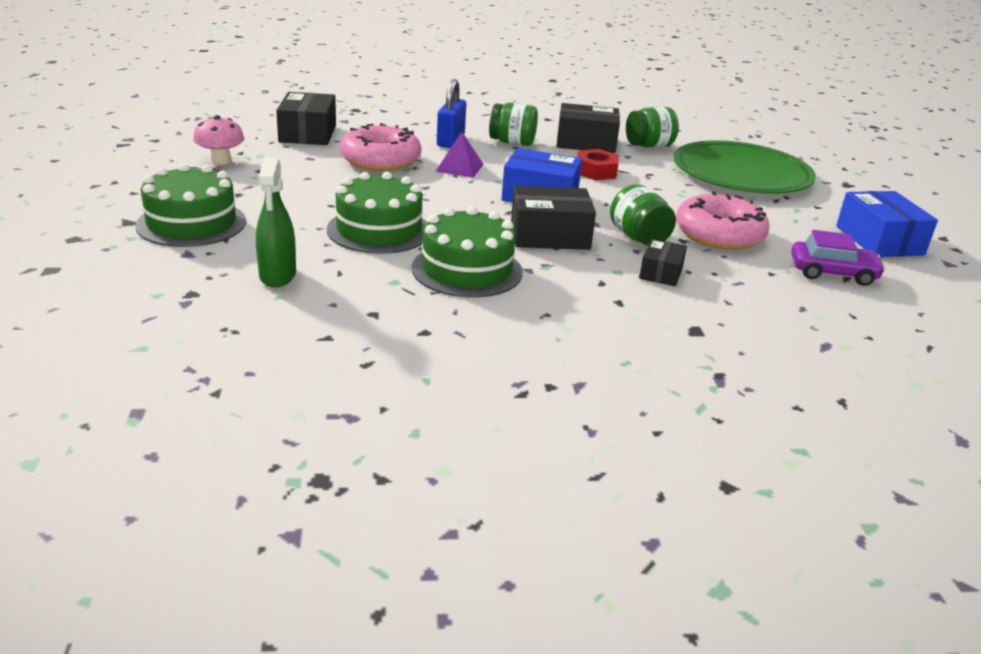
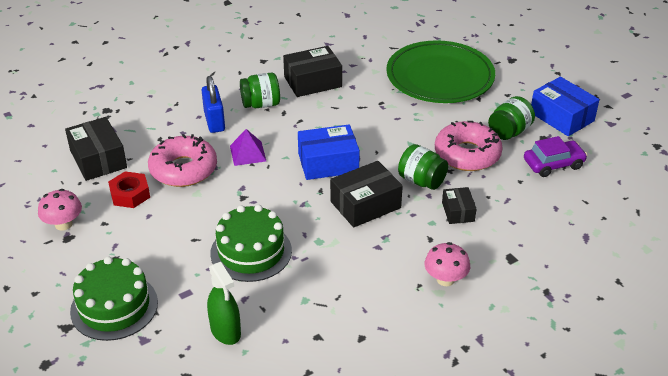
camera: 25 degrees left, 10 degrees up
green cake [412,206,523,298] -> none
red nut [577,149,619,180] -> red nut moved to [108,171,150,208]
green jar [626,107,679,147] -> green jar moved to [488,96,535,140]
none -> pink mushroom [425,242,470,286]

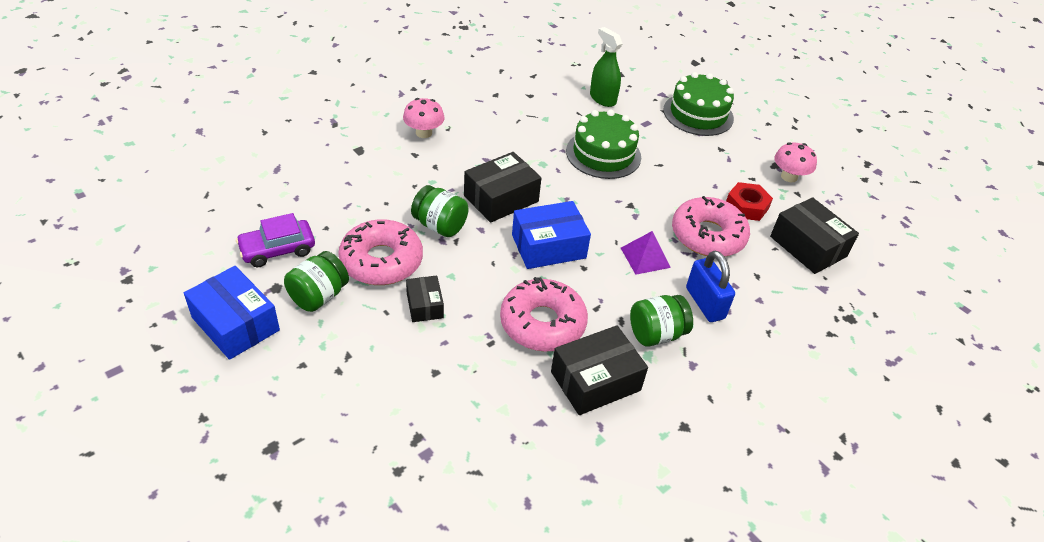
camera: 170 degrees right, 5 degrees up
green plate [386,40,495,103] -> none
black box [442,187,476,224] -> black box moved to [406,276,444,322]
none -> pink donut [500,277,588,352]

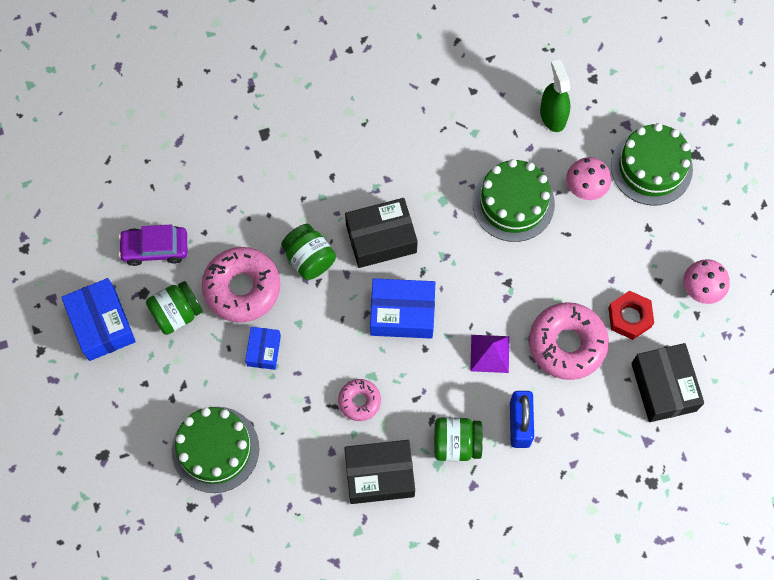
camera: 25 degrees right, 25 degrees up
pink mushroom [403,98,445,138] -> pink mushroom moved to [566,157,611,200]
black box [406,276,444,322] -> blue box [245,327,281,370]
pink donut [500,277,588,352] -> pink donut [338,379,381,421], size x0.54
none -> green cake [172,407,259,493]

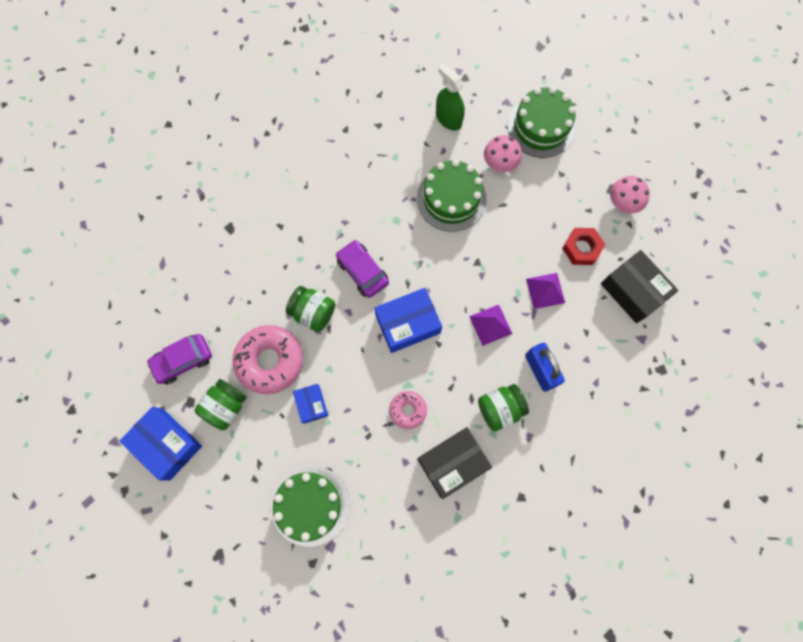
camera: 25 degrees left, 5 degrees up
black box [345,198,418,268] -> purple car [336,240,389,298]
pink donut [529,302,609,380] -> purple pyramid [526,273,565,309]

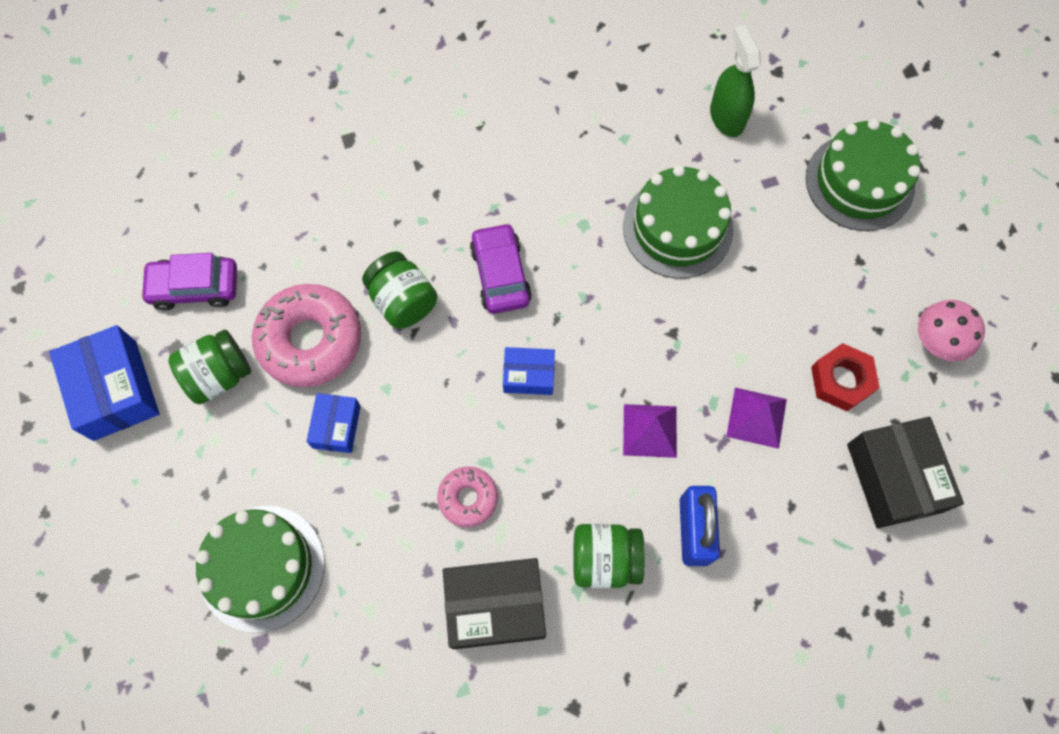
camera: 25 degrees right, 5 degrees down
blue box [374,288,442,353] -> blue box [503,347,555,395], size x0.58
pink mushroom [484,135,522,172] -> none

